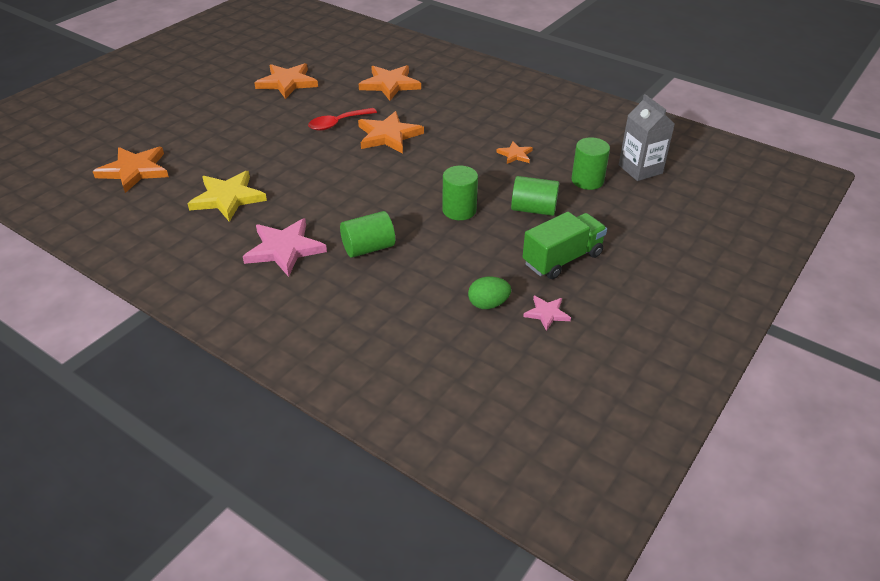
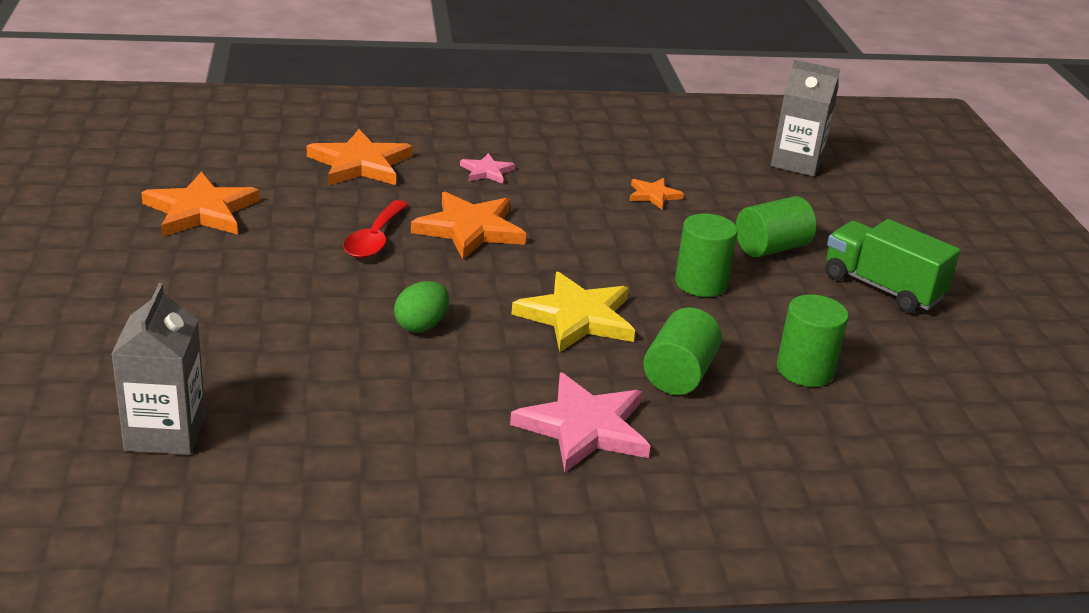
camera: 45 degrees left, 10 degrees down
orange star [93,147,169,193] -> grey carton [111,283,205,455]
yellow star [187,171,267,222] -> yellow star moved to [511,272,635,353]
green egg [468,277,511,309] -> green egg moved to [394,281,449,332]
green truck [522,212,607,279] -> green truck turned 60 degrees counterclockwise [825,219,960,313]
pink star [523,296,571,331] -> pink star moved to [460,153,515,184]
green cylinder [571,137,610,190] -> green cylinder moved to [777,295,849,387]

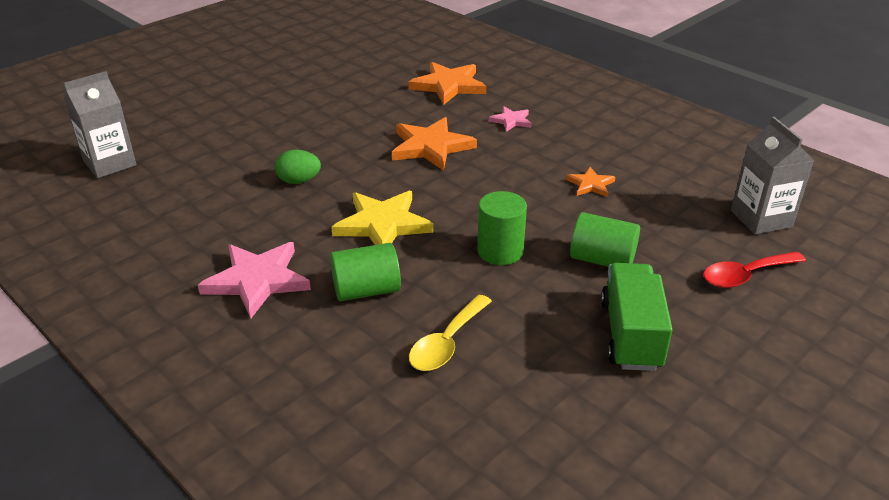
camera: 55 degrees right, 5 degrees up
orange star [141,172,260,237] -> none
red spoon [343,200,408,258] -> red spoon moved to [703,251,806,288]
green cylinder [777,295,849,387] -> yellow spoon [409,295,492,371]

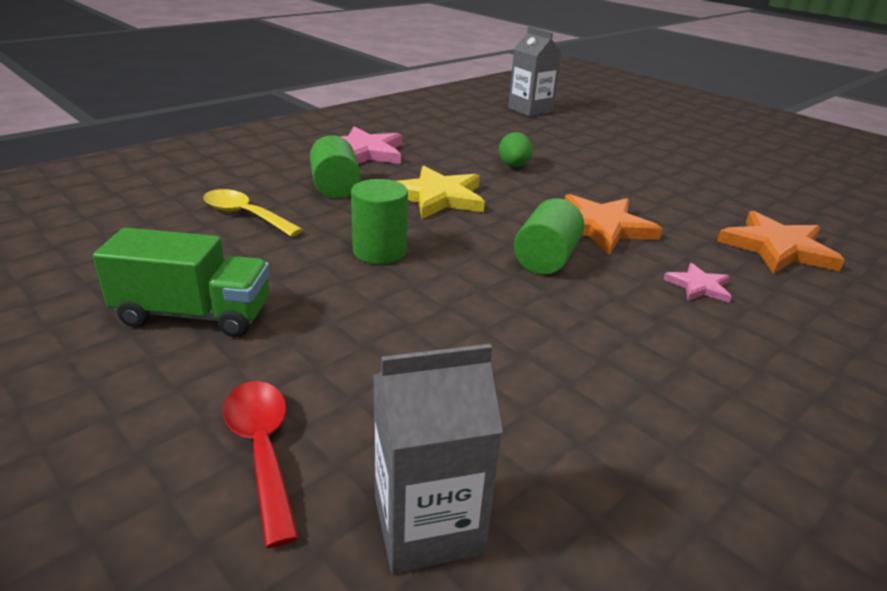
camera: 90 degrees right, 5 degrees down
orange star [566,167,615,197] -> none
green cylinder [570,212,640,267] -> green cylinder moved to [514,198,584,275]

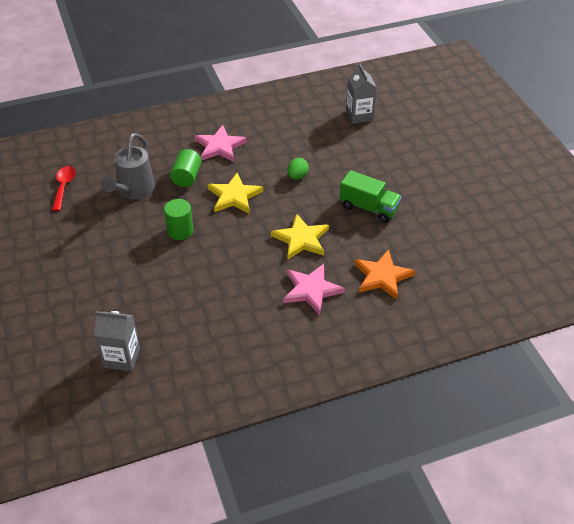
camera: 25 degrees right, 15 degrees up
green truck [93,227,270,337] -> green truck moved to [340,170,402,223]
yellow spoon [203,189,303,237] -> grey watering can [101,133,155,200]
red spoon [223,381,299,548] -> red spoon moved to [52,166,76,211]
green cylinder [514,198,584,275] -> none
orange star [565,194,662,255] -> yellow star [271,214,329,259]
pink star [663,263,732,303] -> pink star [283,264,345,315], size x1.90

